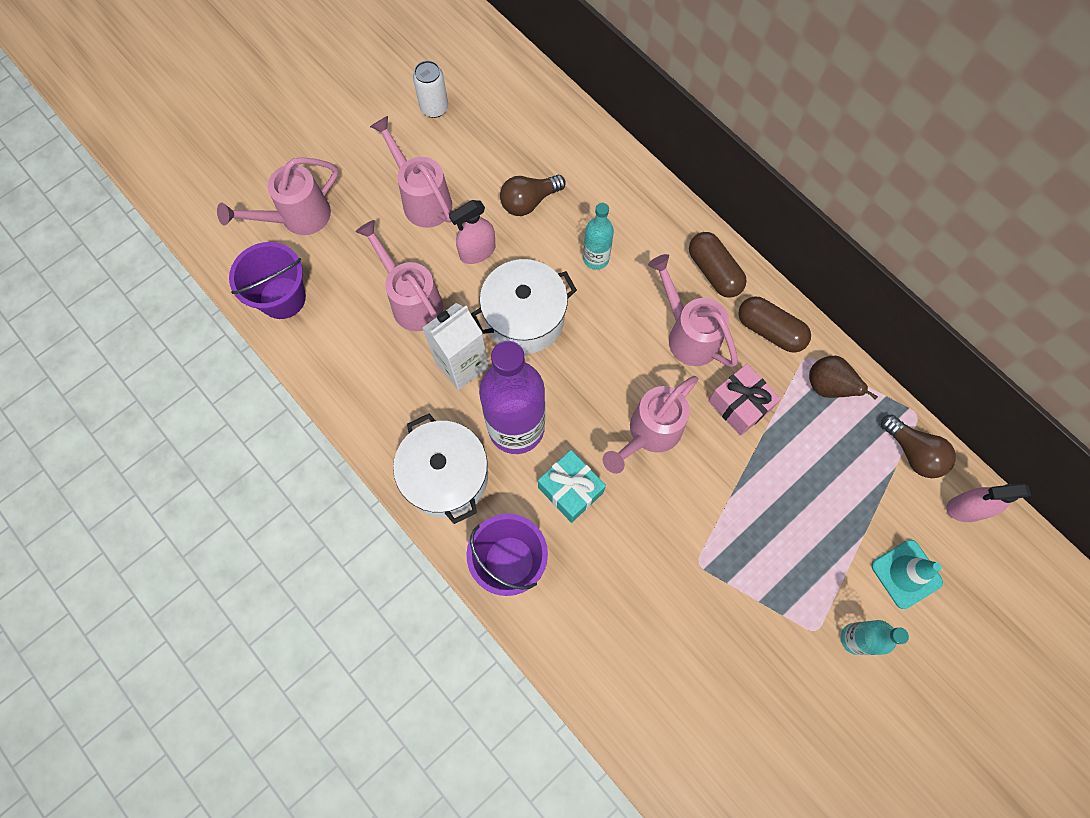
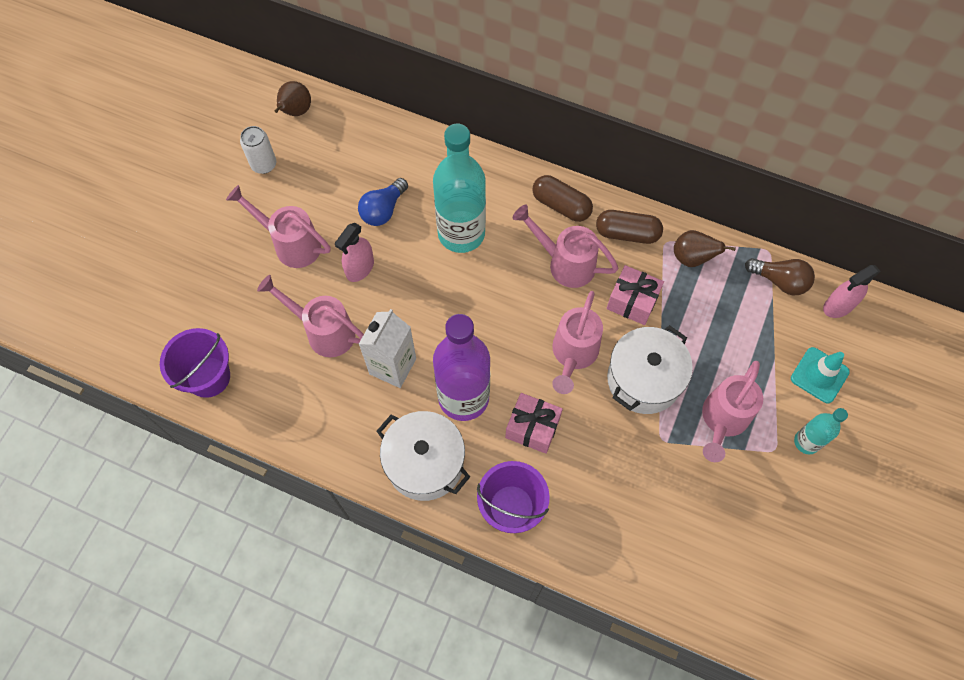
camera: 25 degrees left, 5 degrees down
pink watering can [217,157,338,235] -> pink watering can moved to [702,361,763,462]
white pot [471,259,577,354] -> white pot moved to [607,325,693,414]
brown light bulb [500,175,566,216] -> blue light bulb [358,178,408,226]
turquoise gift [538,450,606,523] -> pink gift [505,393,563,454]
turquoise bottle [583,203,614,270] -> turquoise bottle [433,124,486,253], size x1.99
none -> brown pear [274,81,311,116]

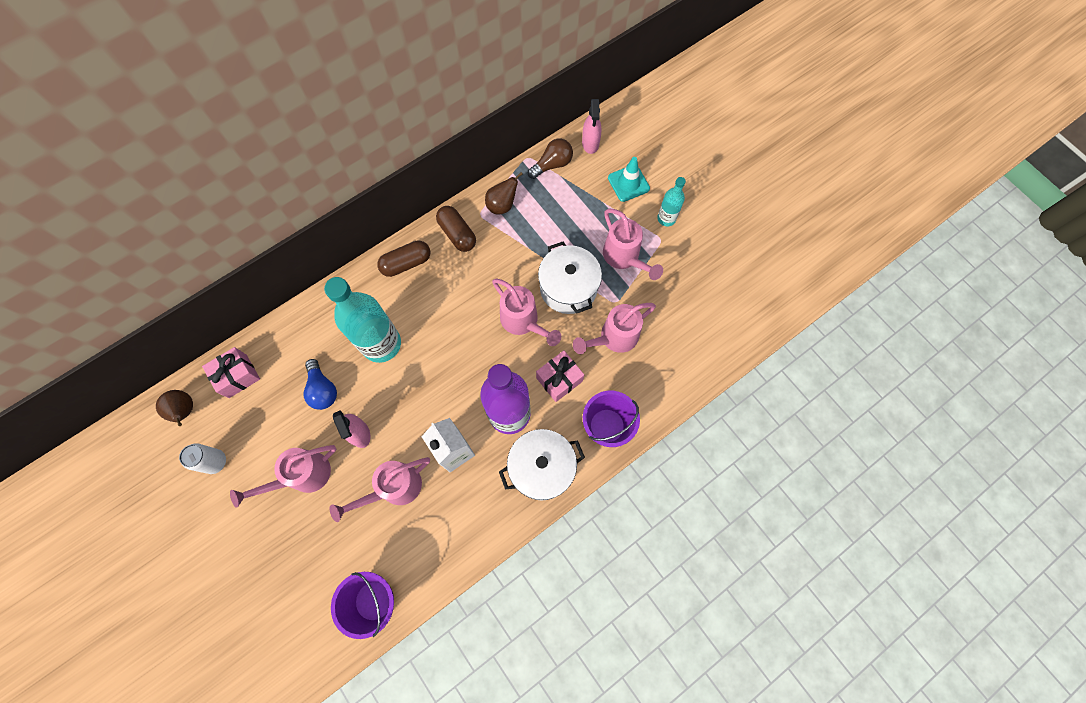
camera: 60 degrees left, 5 degrees up
pink watering can [513,205,618,288] -> pink watering can moved to [573,303,656,354]
brown capsule [596,210,663,244] -> brown capsule turned 75 degrees counterclockwise [436,206,476,252]
pink gift [607,265,664,325] -> pink gift moved to [202,347,260,398]

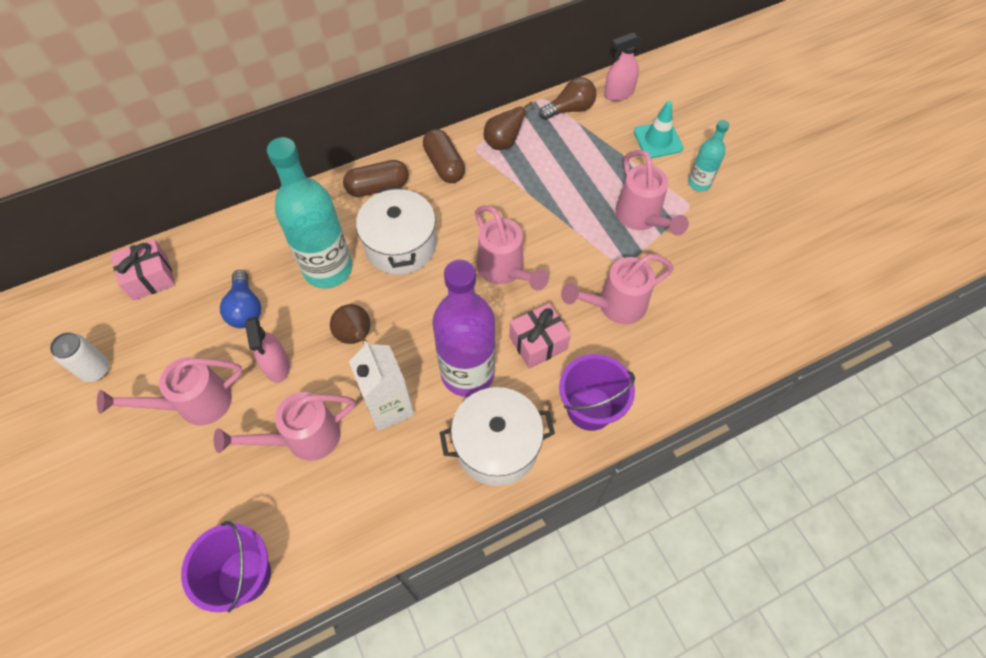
camera: 10 degrees right, 10 degrees down
brown pear [156,390,193,426] -> brown pear moved to [330,304,370,344]
white pot [538,242,602,314] -> white pot moved to [356,186,436,275]
pink spray bottle [582,99,602,154] -> pink spray bottle turned 60 degrees clockwise [604,32,641,101]

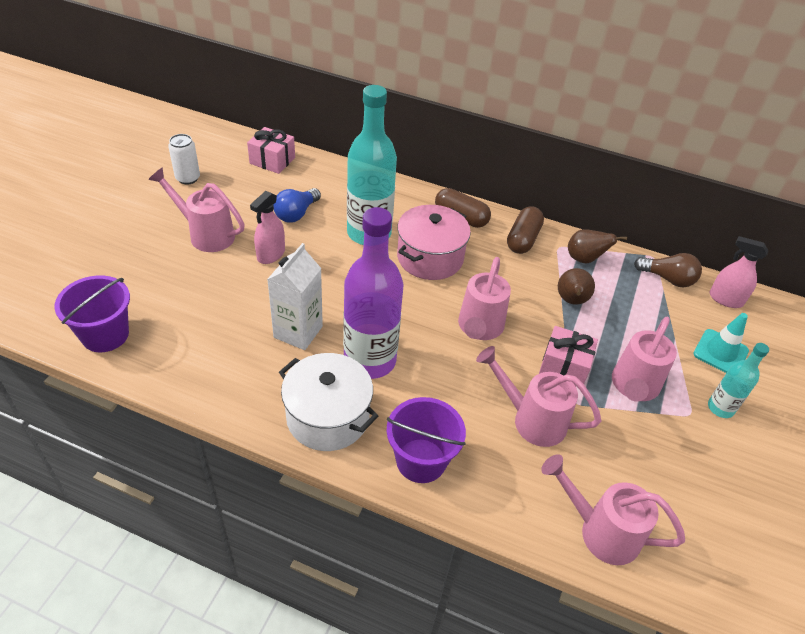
camera: 45 degrees right, 15 degrees down
pink watering can [214,392,356,461] -> pink watering can moved to [541,454,685,565]
brown pear [330,304,370,344] -> brown pear moved to [558,268,595,305]
white pot [356,186,436,275] -> pink pot [397,205,471,280]
pink gift [509,303,571,369] -> pink gift moved to [539,326,598,387]

